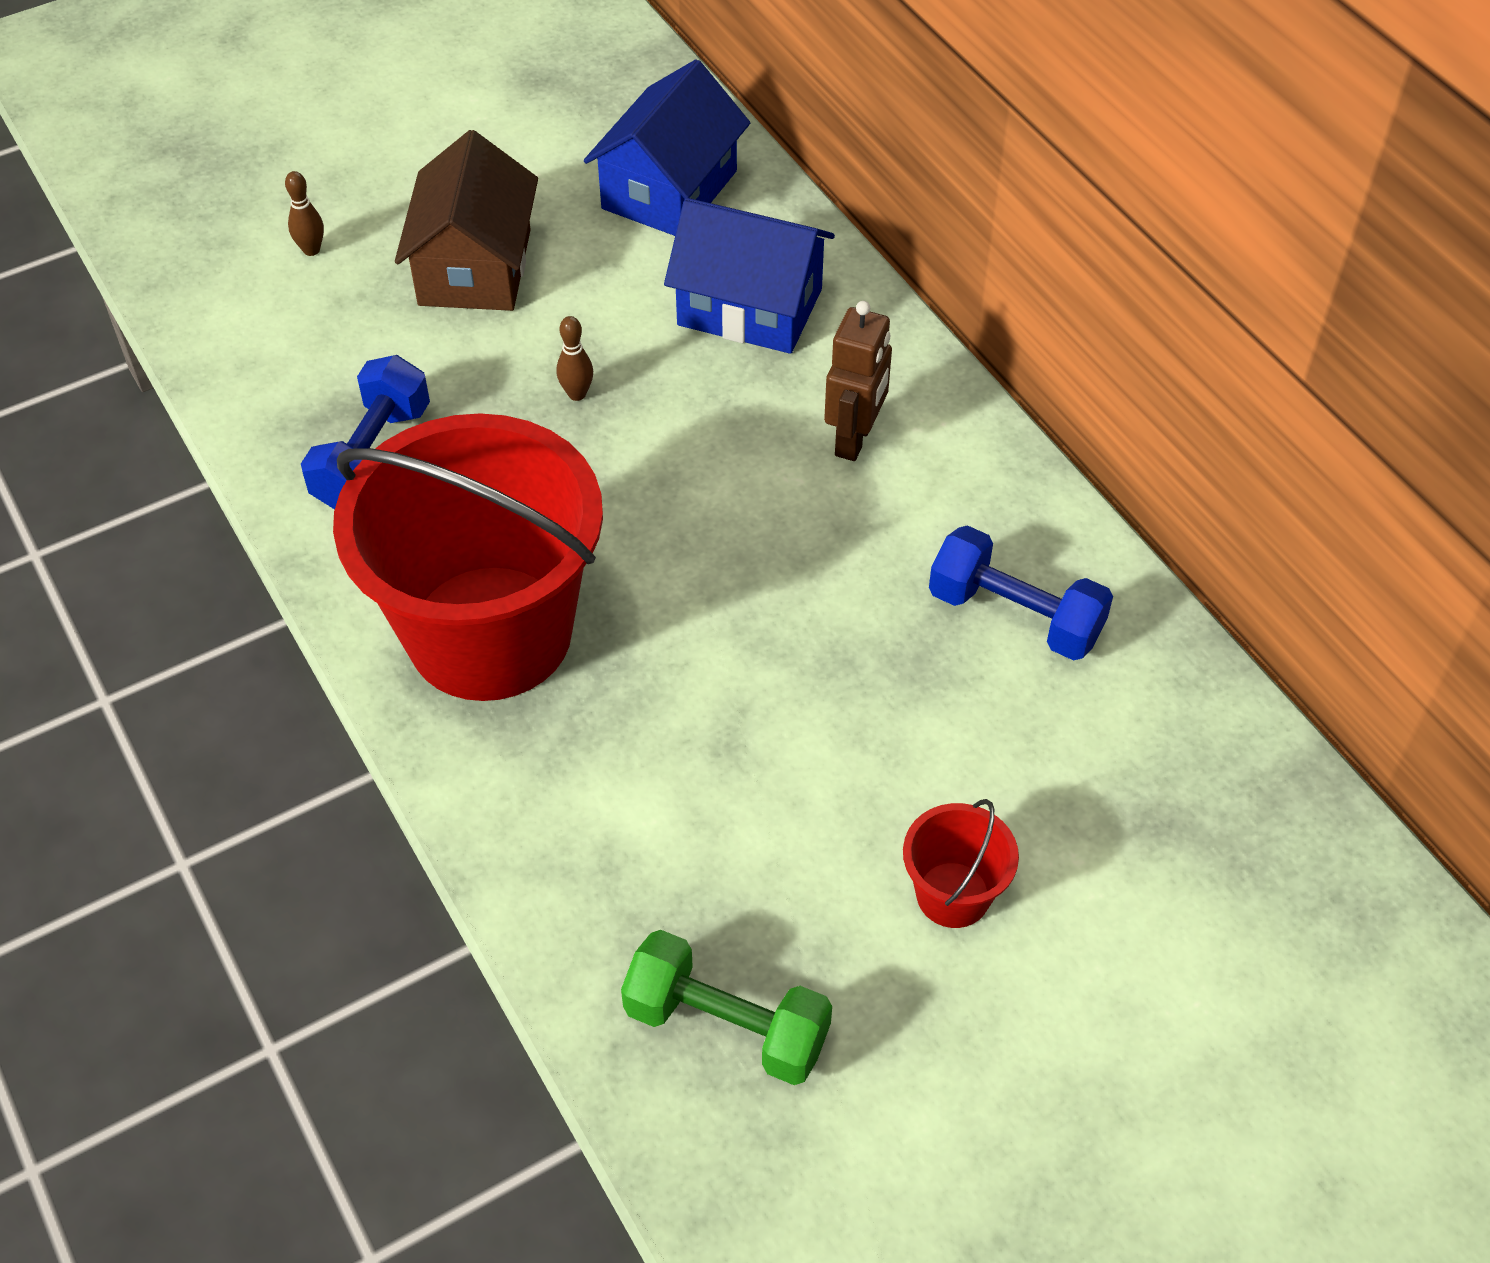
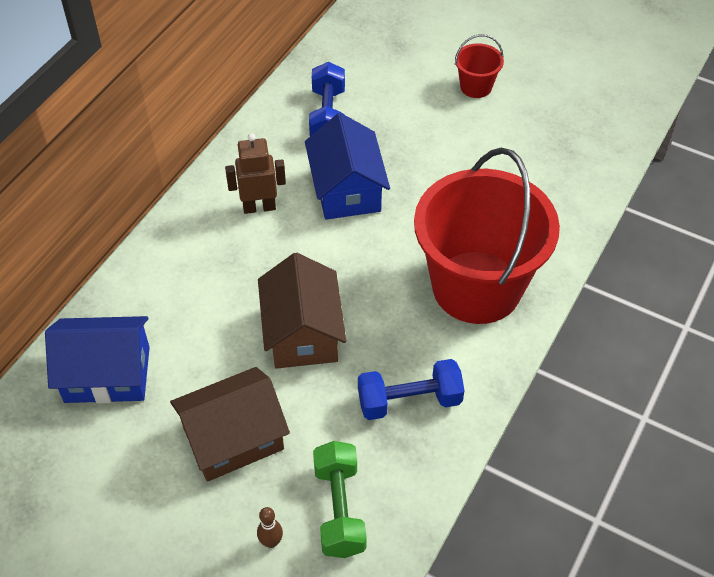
camera: 120 degrees left, 0 degrees up
brown bowling pin [557,316,593,401] -> brown house [258,253,346,369]
green dumbbell [621,930,832,1085] -> green dumbbell moved to [313,441,367,558]
blue house [664,198,835,354] -> blue house moved to [305,113,390,220]

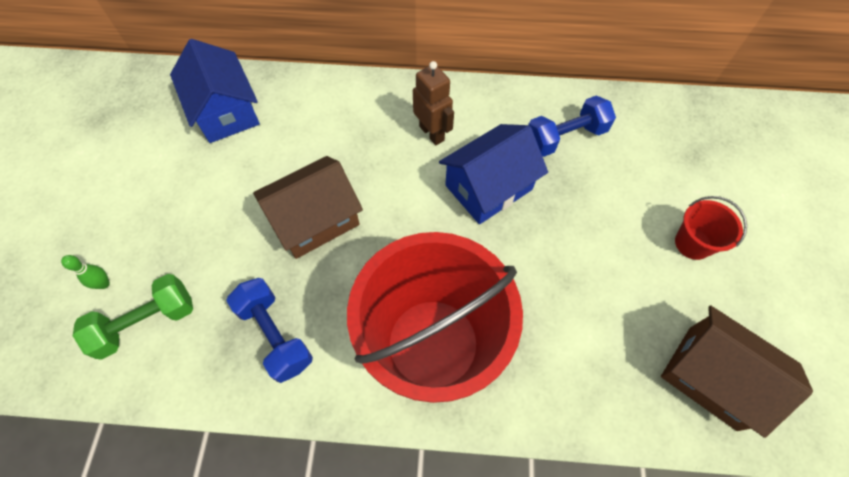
camera: 65 degrees right, 10 degrees up
brown house [170,367,290,482] -> brown house moved to [661,305,813,438]
brown bowling pin [257,507,283,548] -> green bowling pin [61,255,110,289]

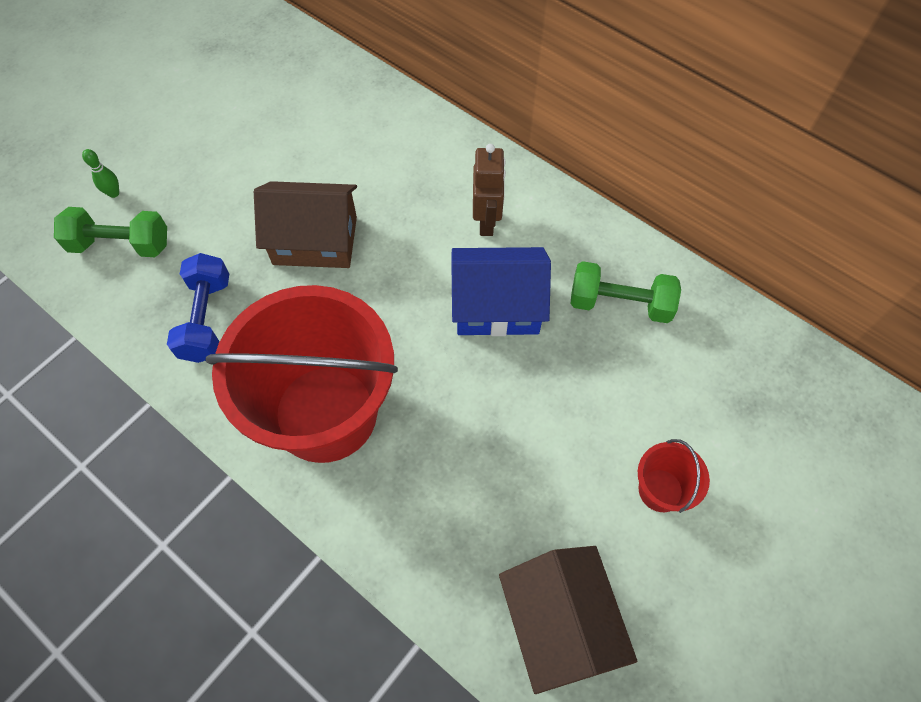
camera: 35 degrees right, 0 degrees up
blue house [170,39,260,143] -> none
blue dumbbell [528,95,616,157] -> green dumbbell [571,261,681,323]

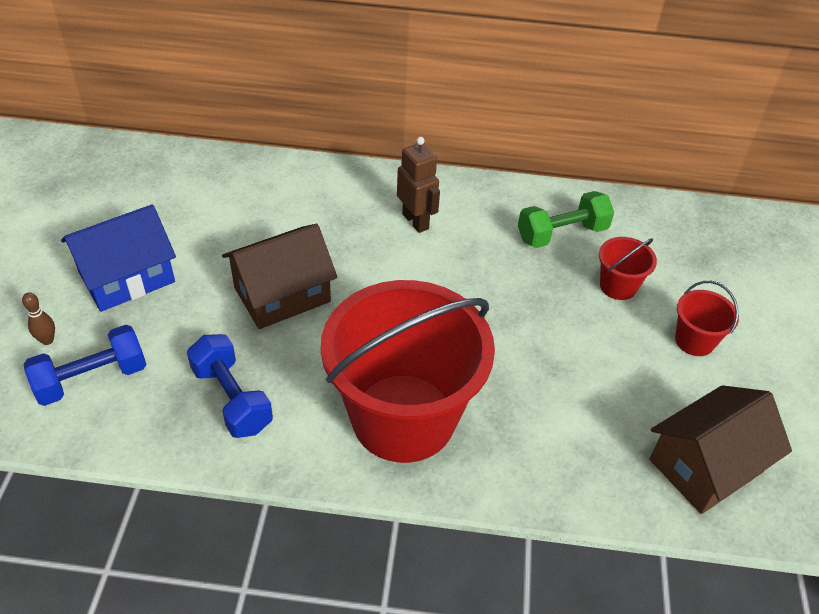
camera: 35 degrees left, 15 degrees down
green dumbbell [54,207,167,257] -> blue dumbbell [24,325,146,406]
green bowling pin [82,149,119,198] -> brown bowling pin [22,292,55,345]
blue house [451,247,551,336] -> blue house moved to [61,204,176,312]
brown house [499,546,637,694] -> brown house turned 75 degrees counterclockwise [650,385,792,514]
none -> red bucket [599,237,657,300]

